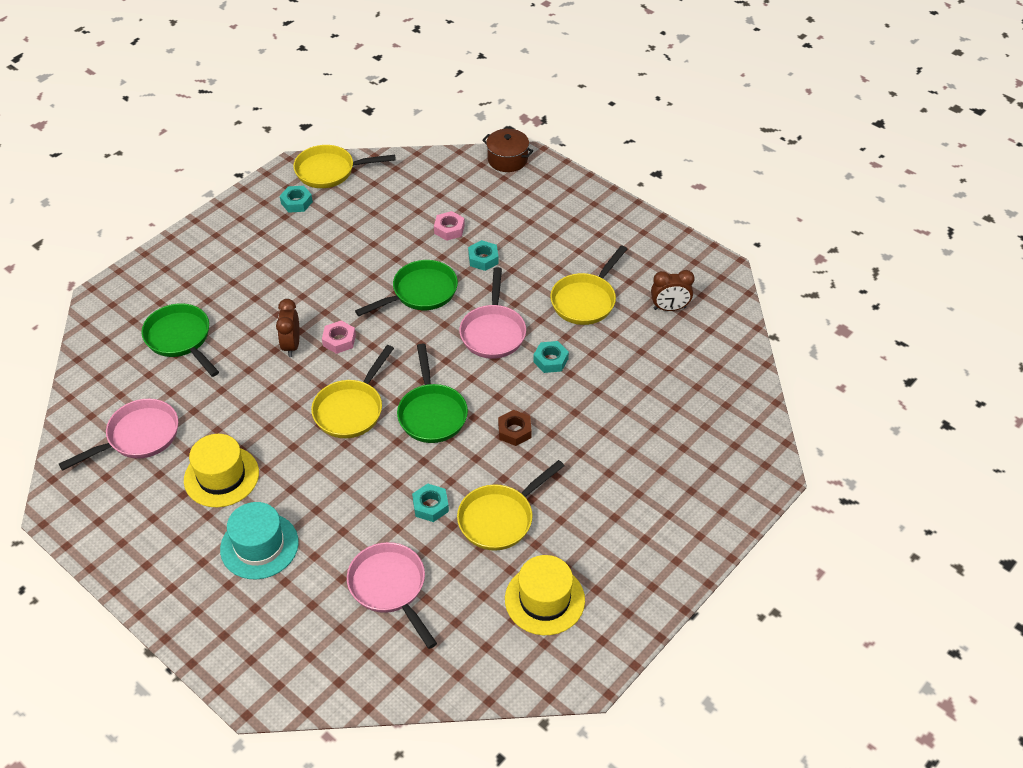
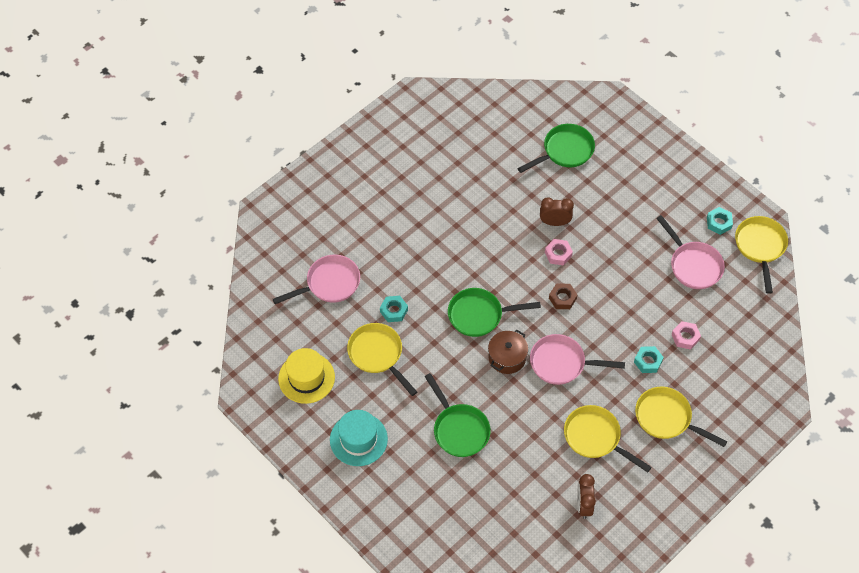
camera: 95 degrees right, 10 degrees up
pink pan [59,399,178,470] -> pink pan moved to [656,215,725,289]
yellow hat [184,434,259,507] -> none
turquoise hat [220,502,299,579] -> turquoise hat moved to [330,410,388,466]
yellow pan [311,345,394,438] -> yellow pan moved to [635,386,727,447]
green pan [355,260,458,316] -> green pan moved to [425,373,491,457]
brown pot [482,129,533,172] -> brown pot moved to [488,330,528,374]
brown nut [498,410,532,446] -> brown nut moved to [549,283,578,309]
turquoise nut [533,341,569,373] -> none

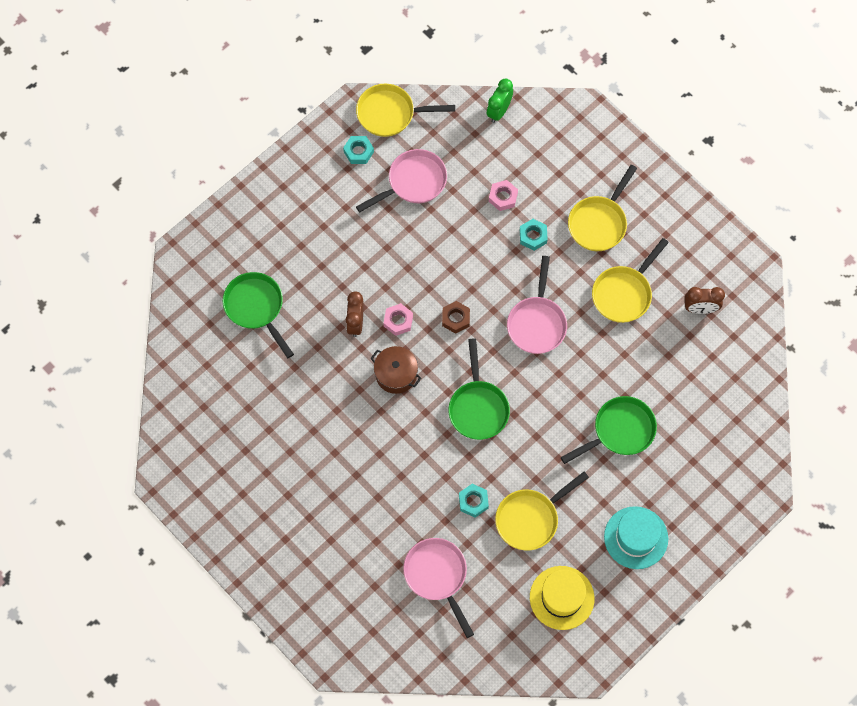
camera: 90 degrees left, 10 degrees up
brown pot [488,330,528,374] -> brown pot moved to [370,346,421,394]
none -> green clock [487,79,513,123]

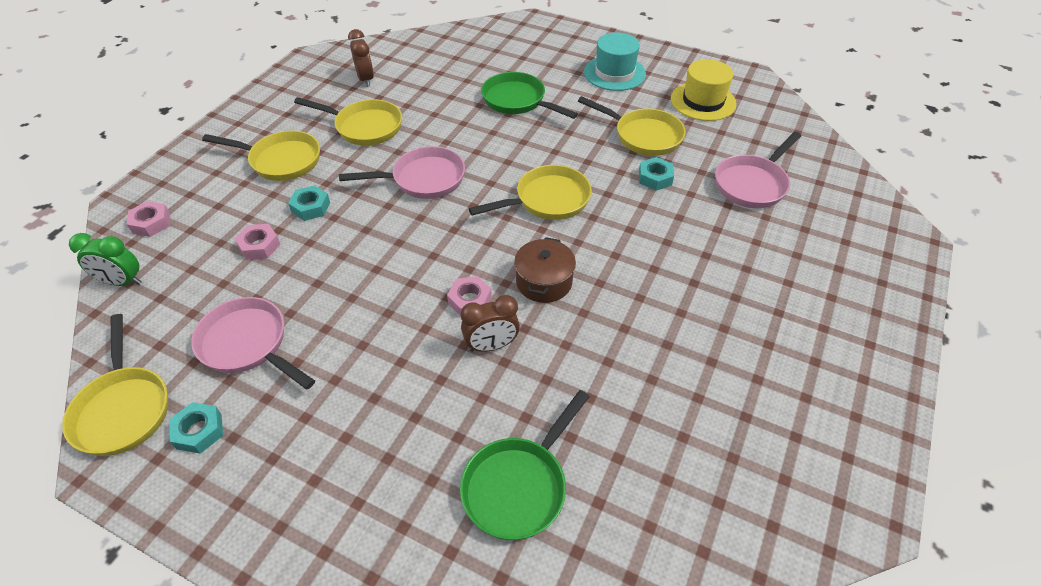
camera: 110 degrees left, 20 degrees down
brown nut [442,301,470,334] -> none
green pan [449,338,510,440] -> yellow pan [469,165,592,220]
none -> pink nut [127,201,170,237]

